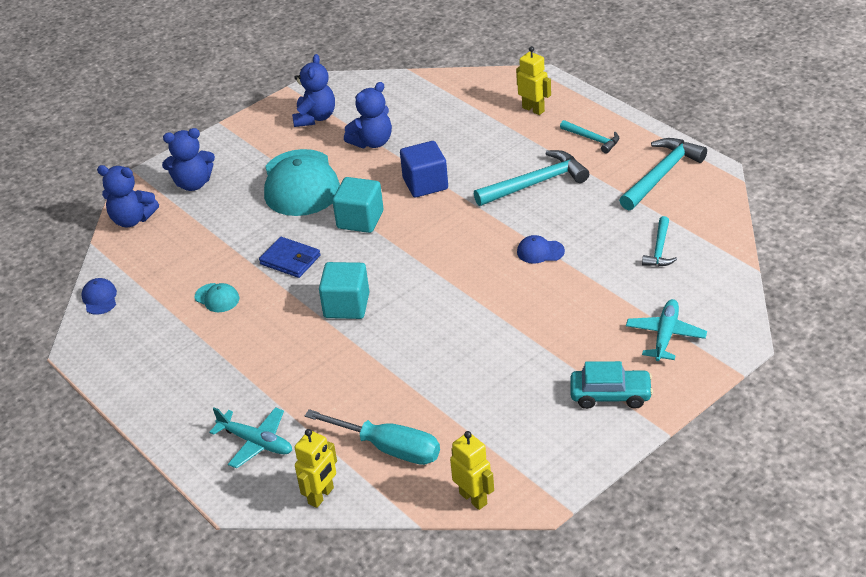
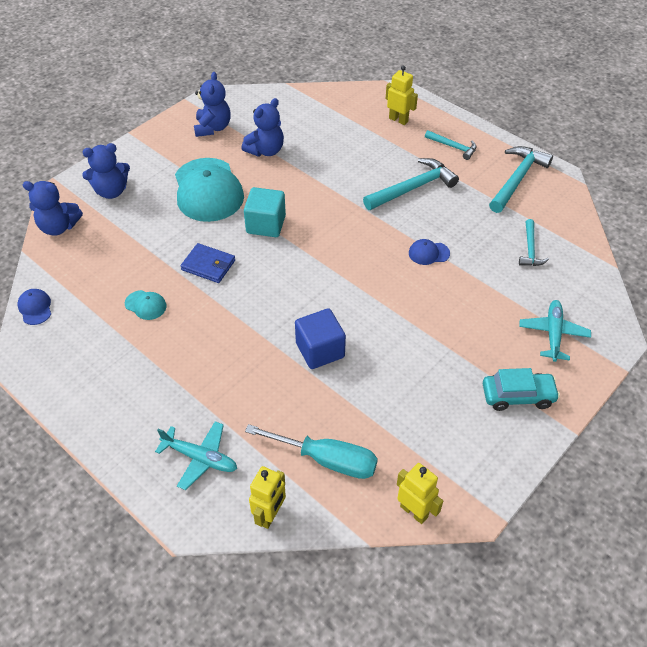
camera: 10 degrees left, 10 degrees up
turquoise cube [319,262,369,319] -> none
blue cube [400,141,448,197] -> blue cube moved to [295,308,346,369]

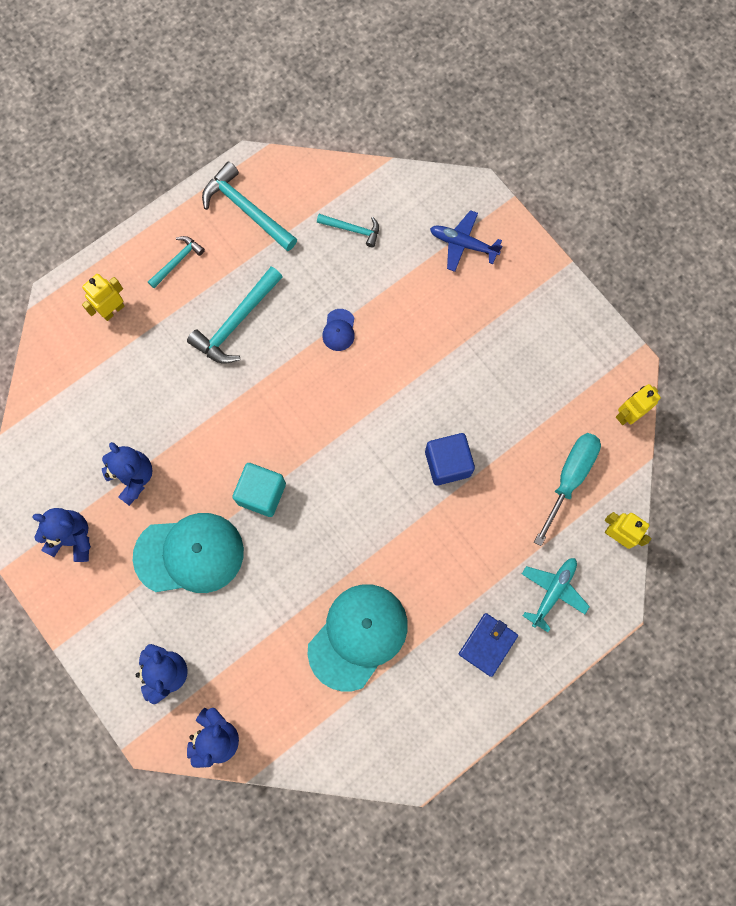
camera: 80 degrees left, 25 degrees up
blue cap [18,289,51,325] -> none
turquoise cap [125,290,167,320] -> turquoise cap [308,584,408,692], size x2.36
blue wallet [181,243,235,283] -> blue wallet moved to [459,613,518,677]
turquoise hammer [363,158,459,210] -> turquoise hammer turned 120 degrees counterclockwise [187,267,283,364]
turquoise car [483,368,560,411] -> none
turquoise plane [519,300,591,362] -> blue plane [430,210,502,272]

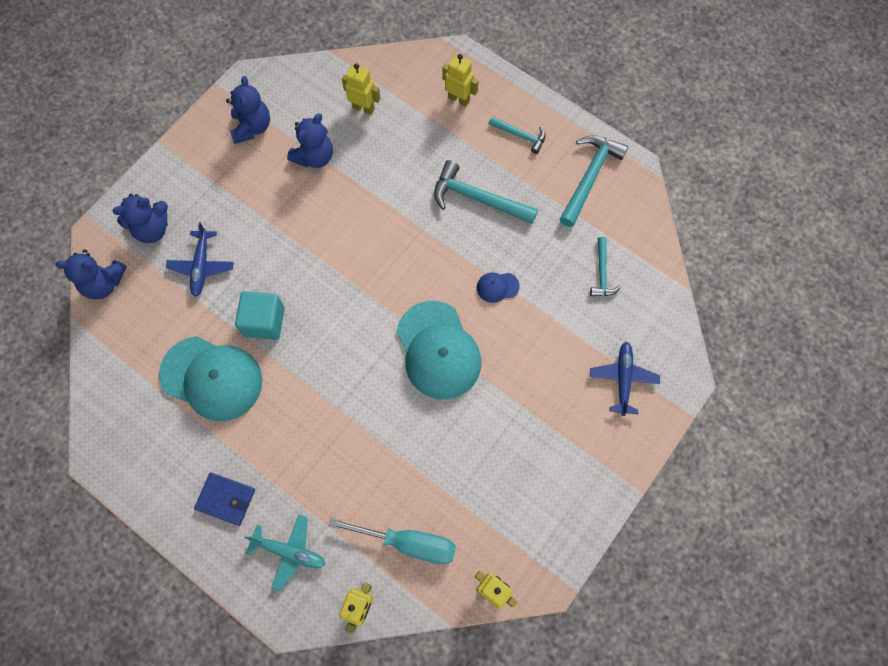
camera: 75 degrees right, 5 degrees down
turquoise cap [133,513,244,593] -> turquoise cap moved to [397,301,481,399]
turquoise cube [232,463,286,517] -> turquoise cube moved to [235,291,285,340]
blue cube [425,433,475,485] -> none
none -> blue plane [166,223,234,297]
none -> yellow robot [342,63,380,115]

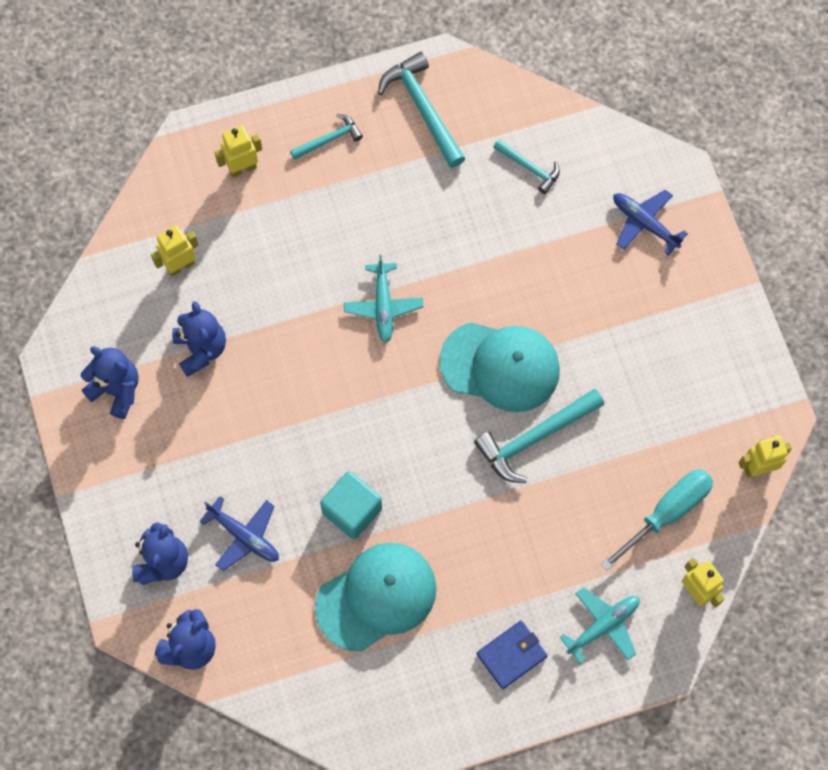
camera: 55 degrees left, 0 degrees up
turquoise hammer [434,160,538,224] -> turquoise hammer moved to [474,389,604,483]
blue cap [477,273,520,303] -> none
none -> turquoise plane [344,255,423,343]

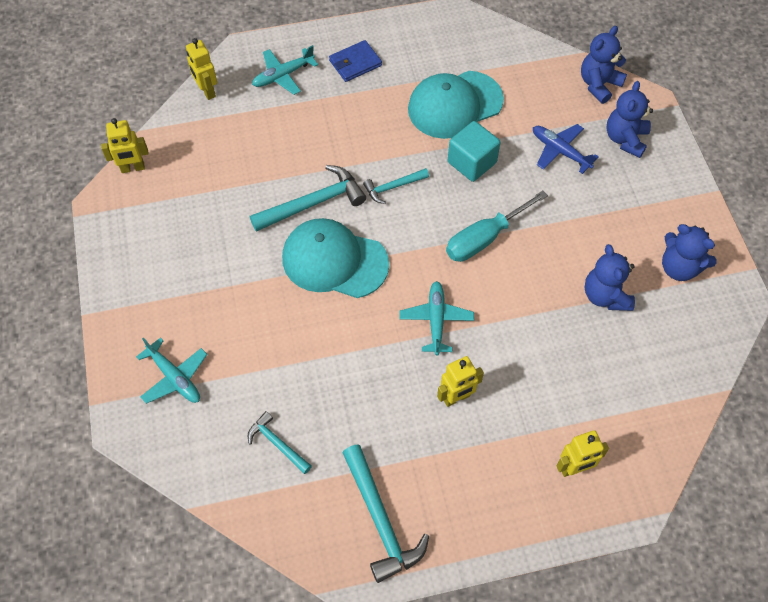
camera: 175 degrees left, 10 degrees down
yellow robot [151,225,199,277] -> yellow robot moved to [437,356,484,407]
turquoise hammer [290,114,363,160] -> turquoise hammer moved to [363,168,429,204]
turquoise screwdriver [601,469,713,571] -> turquoise screwdriver moved to [446,191,548,262]
blue plane [613,190,688,256] -> turquoise plane [136,337,207,404]

